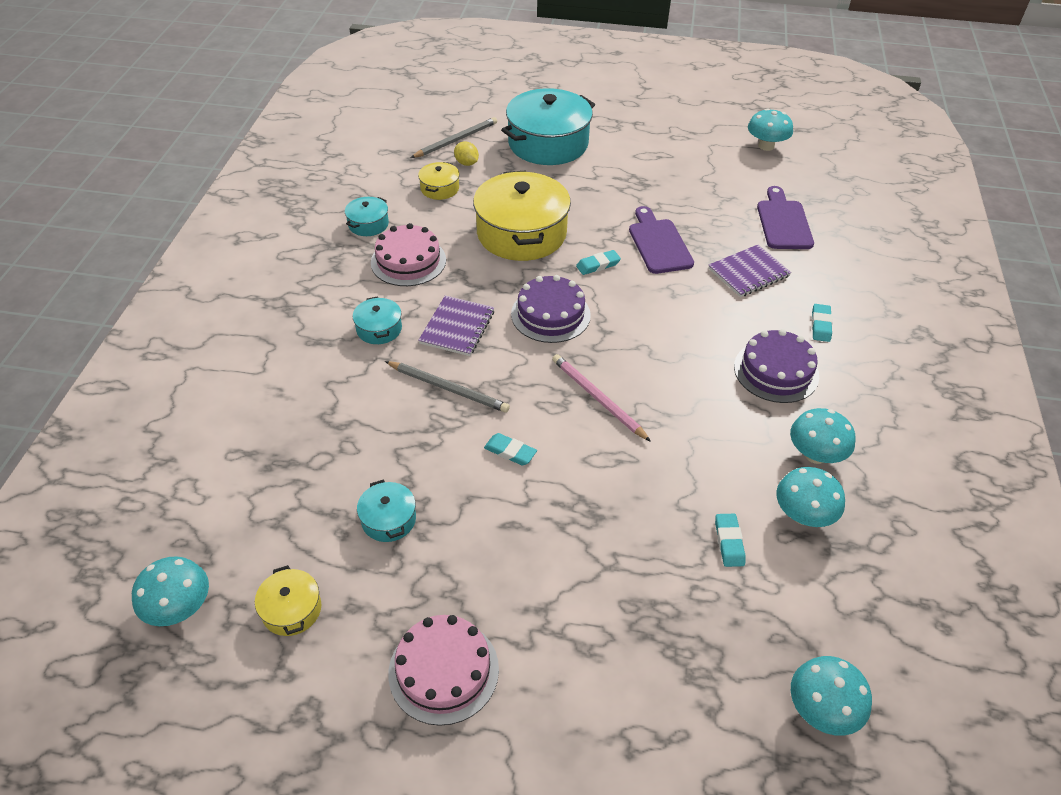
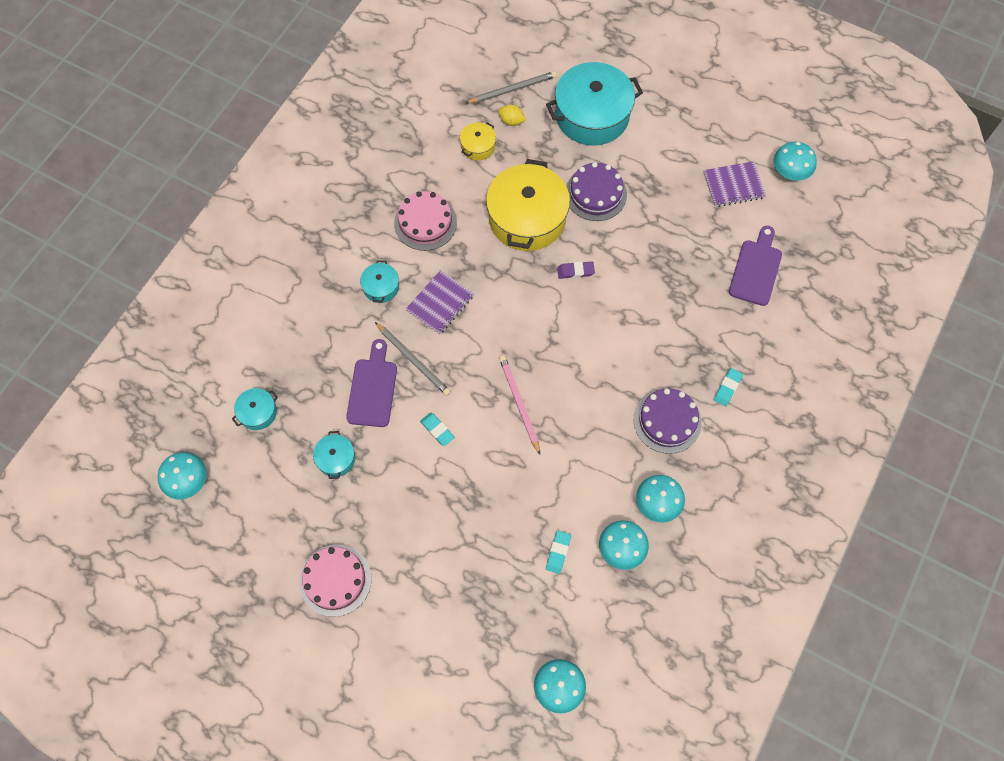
camera: 20 degrees right, 20 degrees up
yellow pot [255,565,321,636] -> none
turquoise pot [345,197,389,236] -> turquoise pot moved to [232,388,278,430]
yellow lemon [454,142,479,166] -> yellow lemon turned 45 degrees counterclockwise [498,105,526,126]
purple cake [511,275,591,343] -> purple cake moved to [566,162,627,221]
turquoise eraser [576,250,621,275] -> purple eraser [557,262,595,279]
purple cutting board [629,206,694,274] -> purple cutting board moved to [346,339,397,427]
purple notebook [708,245,791,297] -> purple notebook moved to [703,161,766,207]

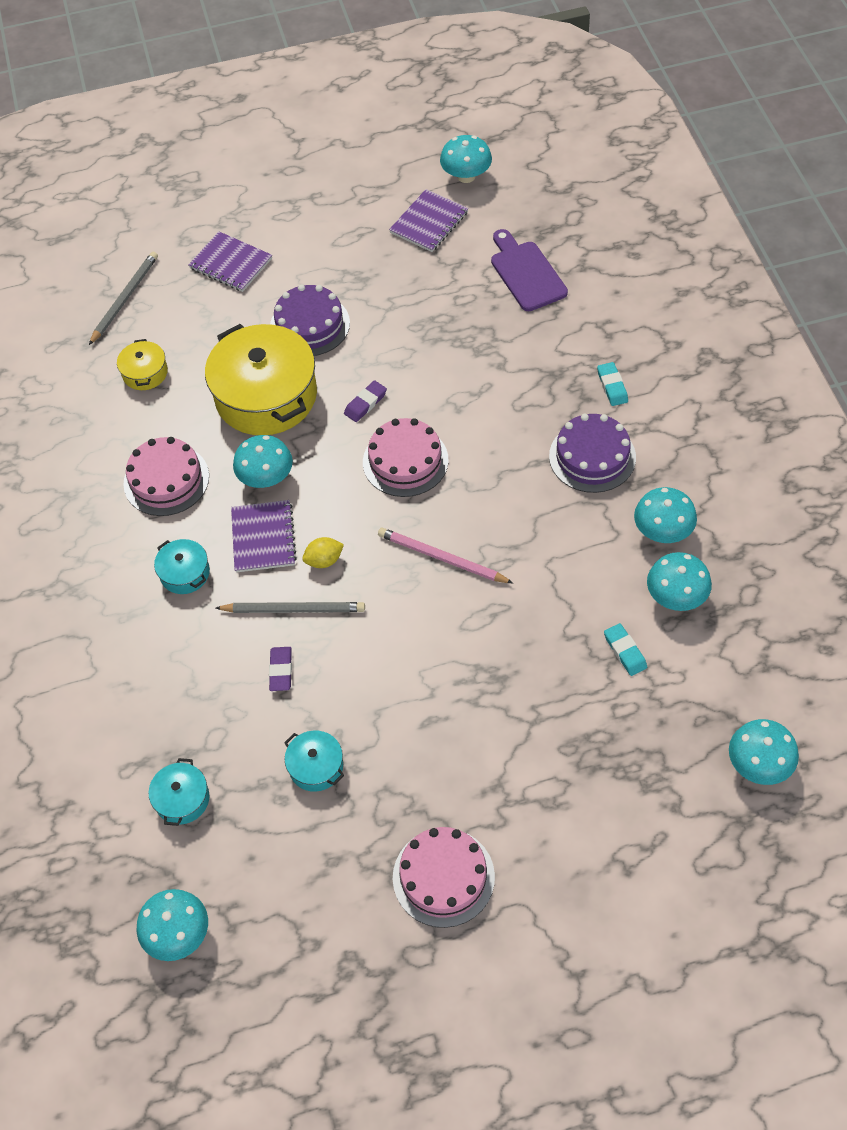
camera: 40 degrees left, 10 degrees down
purple cutting board [346,339,397,427] -> purple eraser [269,647,292,691]
turquoise eraser [420,413,455,446] -> none
yellow lemon [498,105,526,126] -> yellow lemon moved to [302,537,344,568]
turquoise pot [546,62,643,146] -> purple notebook [188,232,272,292]
none -> turquoise mushroom [233,435,293,488]
none -> pink cake [363,418,449,497]

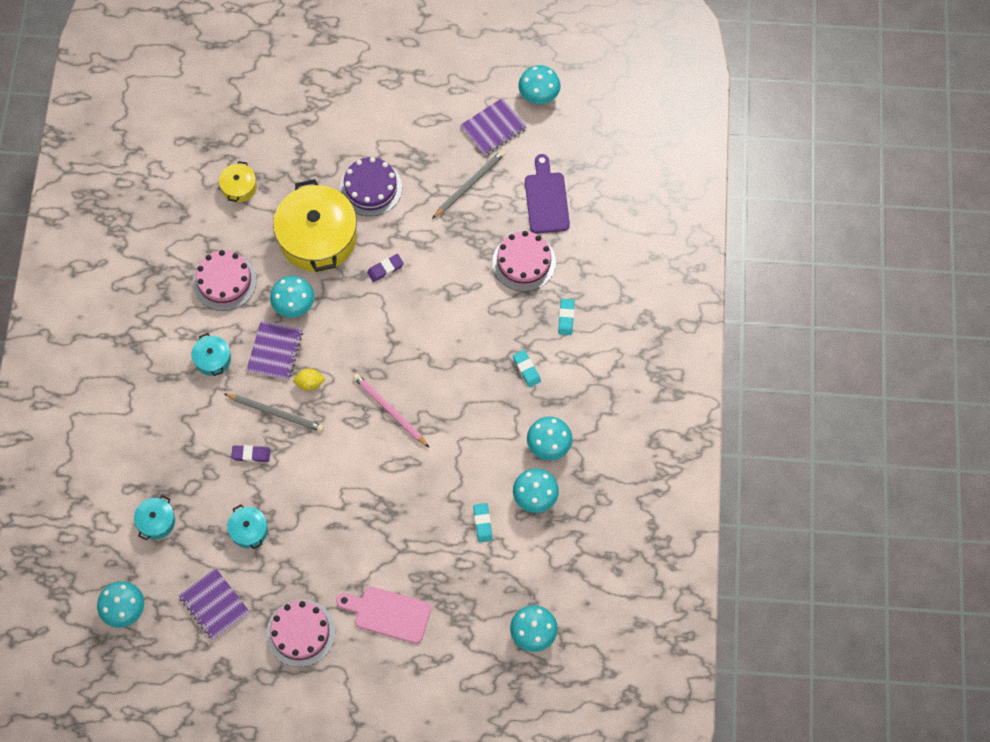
camera: 15 degrees right, 10 degrees up
grey pencil [89,252,158,345] -> grey pencil moved to [432,150,505,219]
purple notebook [188,232,272,292] -> purple notebook moved to [178,568,250,640]
purple eraser [269,647,292,691] -> purple eraser turned 75 degrees clockwise [231,445,270,462]
pink cake [363,418,449,497] -> pink cake moved to [492,231,556,292]
purple cake [549,414,636,493] -> turquoise eraser [513,350,541,387]
none -> pink cutting board [336,586,431,644]

